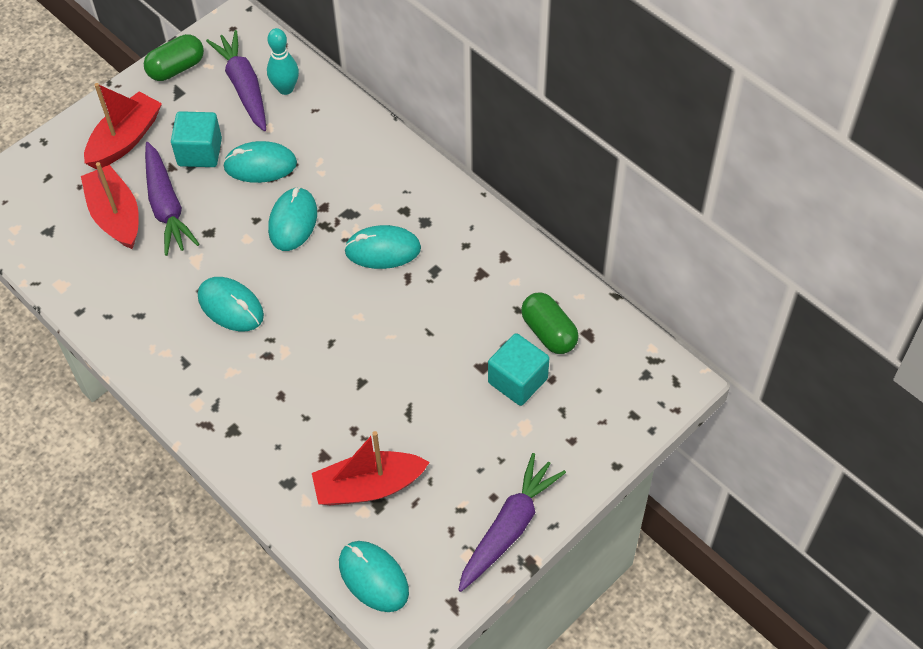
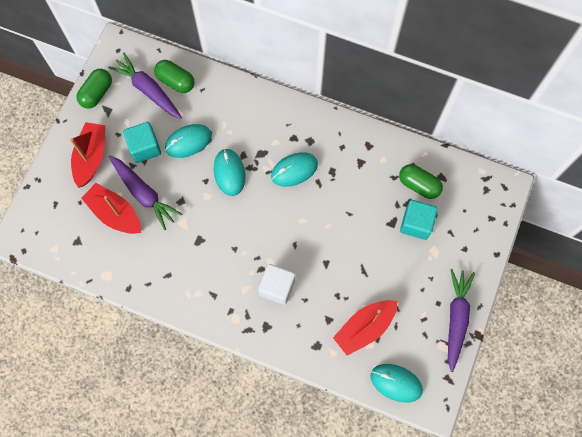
camera: 25 degrees left, 15 degrees up
turquoise mouse [198,277,264,331] -> none
turquoise bowling pin [267,28,299,95] -> green capsule [154,60,195,93]
none -> white cube [258,264,295,305]

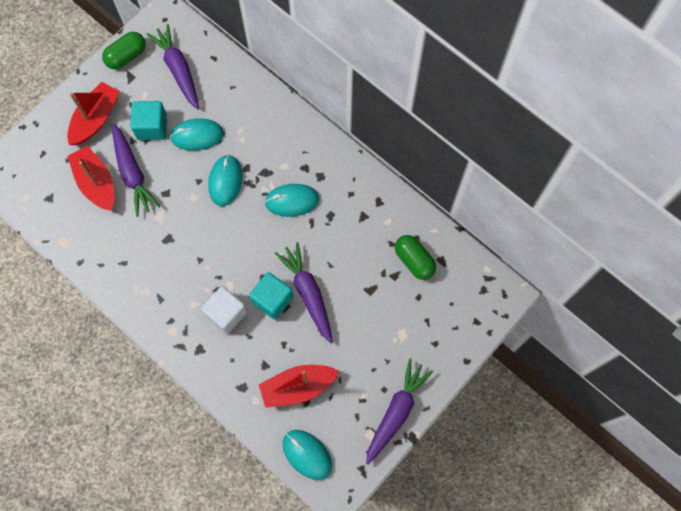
camera: 20 degrees right, 0 degrees up
green capsule [154,60,195,93] -> none
turquoise cube [400,200,438,240] -> turquoise cube moved to [249,272,293,320]
none -> purple carrot [275,242,333,343]

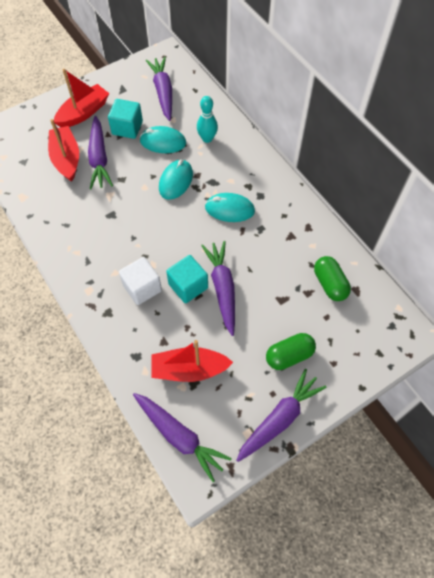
camera: 15 degrees right, 10 degrees down
green capsule [102,32,146,69] -> green capsule moved to [266,333,316,370]
turquoise mouse [282,430,332,480] -> purple carrot [133,393,232,482]
none -> turquoise bowling pin [197,96,218,143]

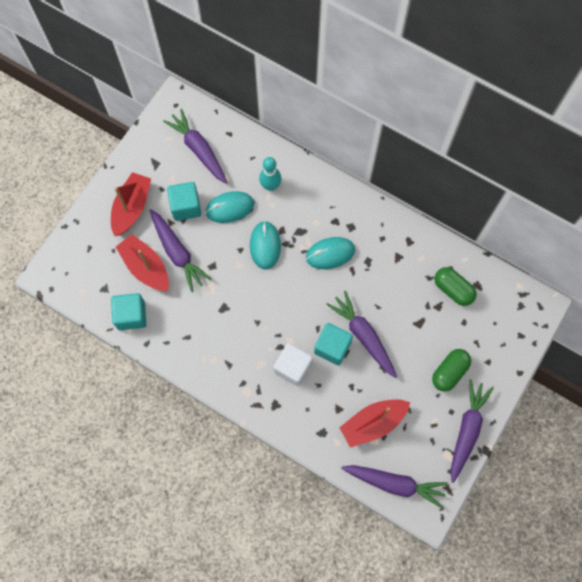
camera: 25 degrees left, 10 degrees up
none -> turquoise cube [111,293,146,330]

